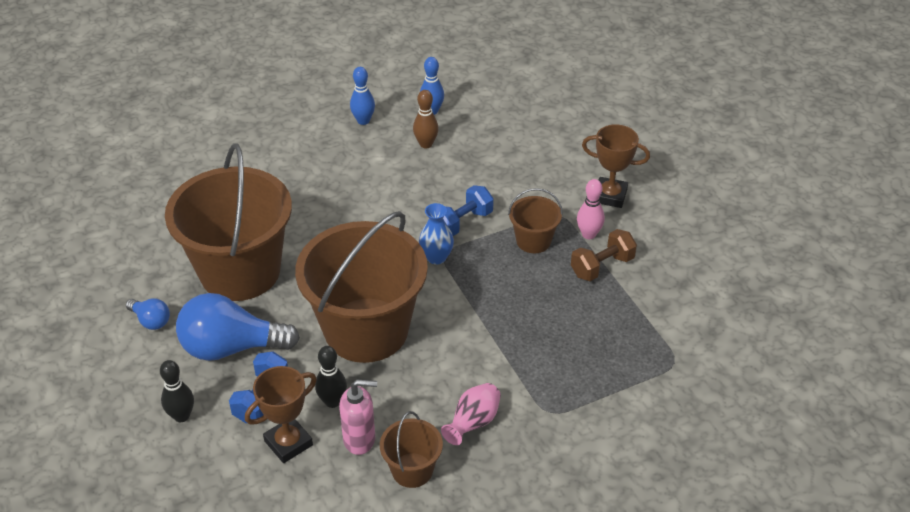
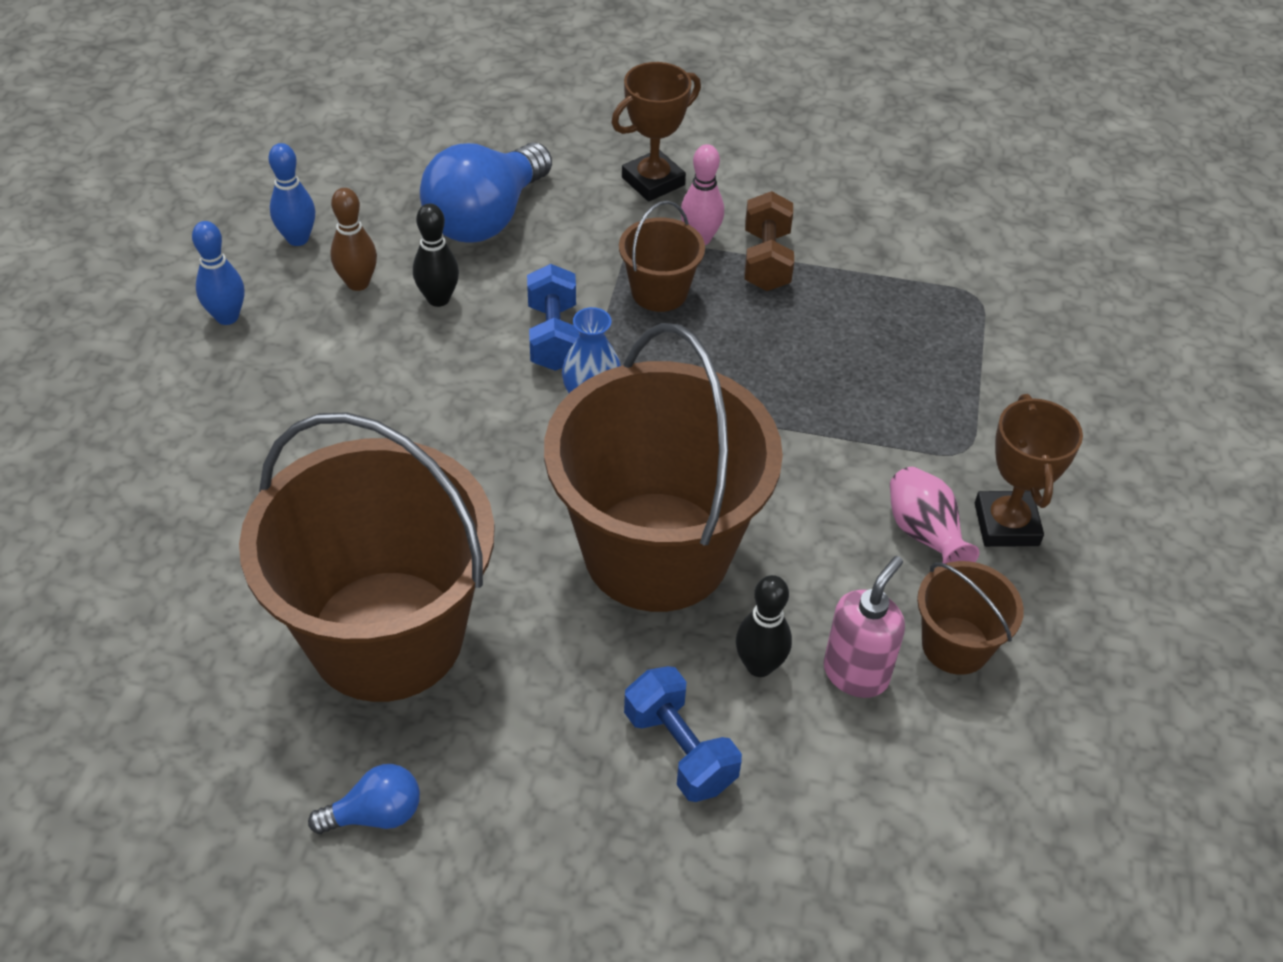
camera: 55 degrees left, 5 degrees up
black bowling pin [160,360,194,422] -> black bowling pin moved to [413,204,459,307]
blue light bulb [176,293,300,361] -> blue light bulb moved to [420,142,552,242]
brown trophy [245,366,317,463] -> brown trophy moved to [975,394,1083,547]

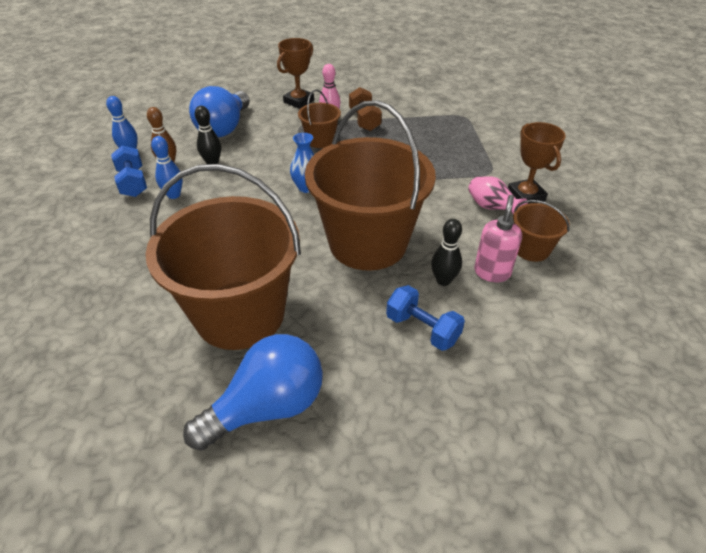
camera: 15 degrees left, 5 degrees down
blue bowling pin [192,221,244,325] -> blue bowling pin moved to [151,136,183,199]
blue light bulb [308,764,420,834] -> blue light bulb [183,334,323,451], size x2.09
blue dumbbell [527,264,579,371] -> blue dumbbell moved to [111,145,147,197]

